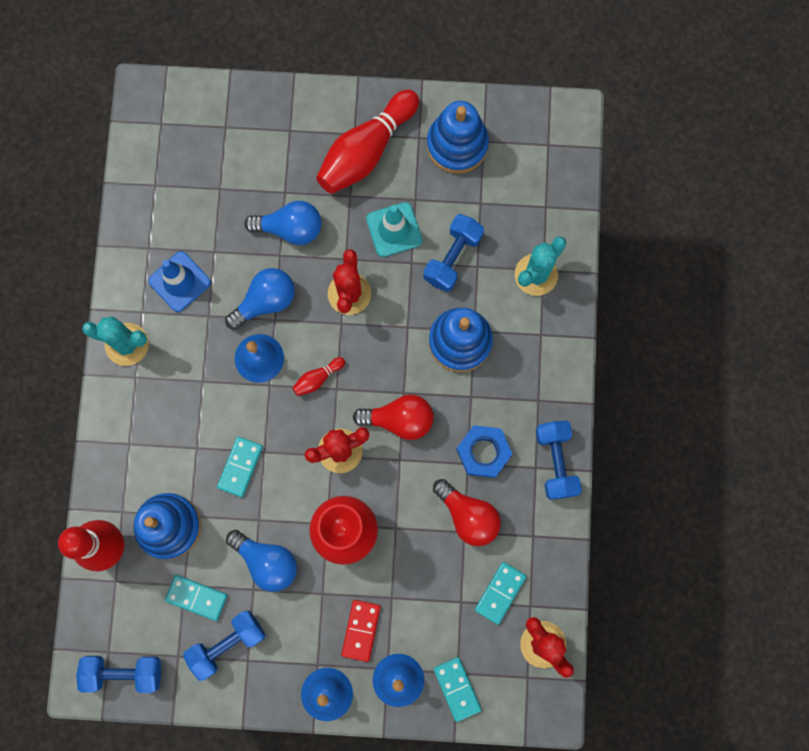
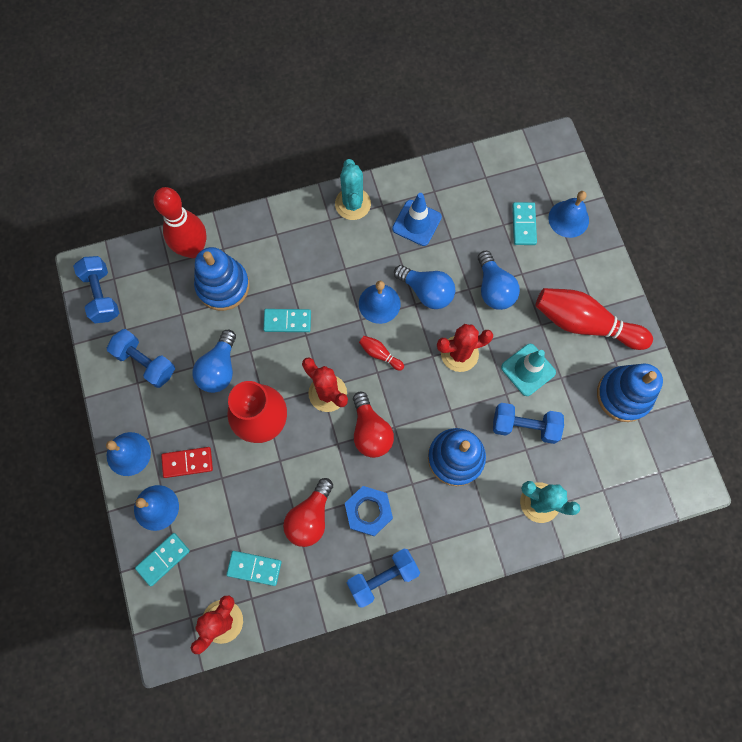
camera: 70 degrees right, 5 degrees down
turquoise domino [165,575,227,621] -> turquoise domino moved to [512,202,537,245]
none -> blue bell [548,191,589,238]

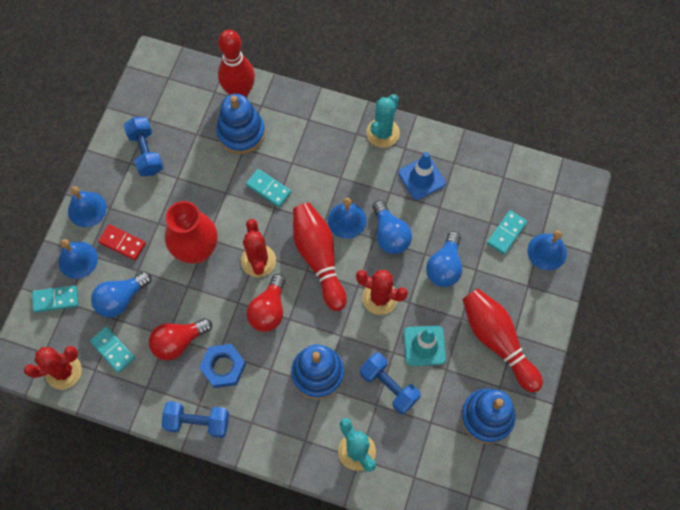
camera: 35 degrees right, 5 degrees down
blue dumbbell [73,256,119,323] -> none
blue light bulb [192,330,236,393] -> blue light bulb moved to [91,271,152,318]
red bowling pin [359,336,404,371] -> red bowling pin [293,203,347,311], size x2.36

